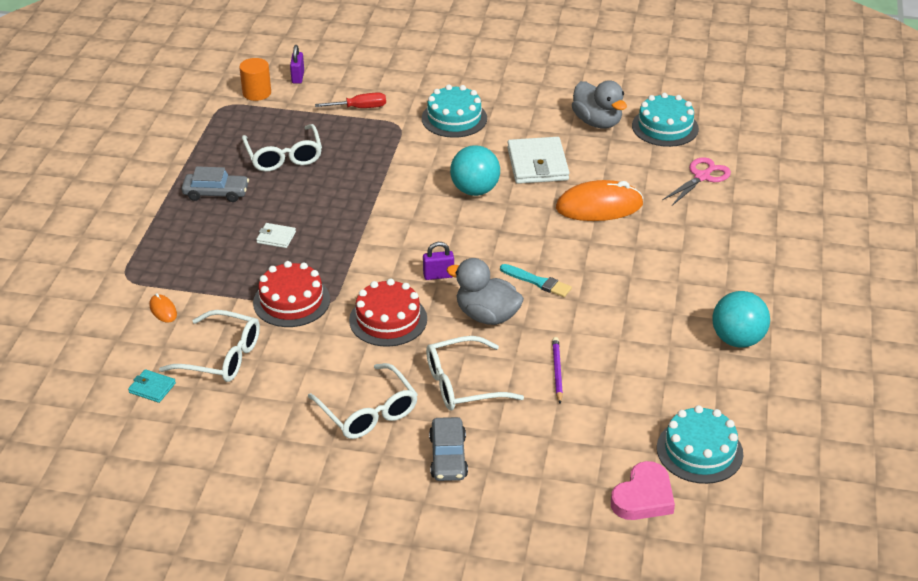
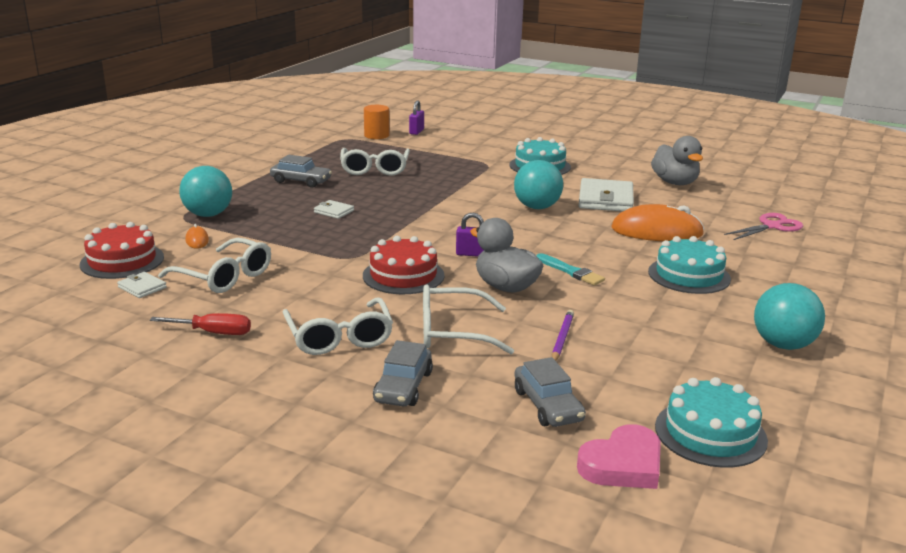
camera: 15 degrees right, 15 degrees down
turquoise wallet [128,369,176,403] -> white wallet [117,272,167,298]
red cake [253,261,330,327] -> red cake moved to [79,222,164,279]
red screwdriver [315,92,386,108] -> red screwdriver moved to [150,313,251,335]
turquoise cake [632,93,699,147] -> turquoise cake moved to [648,236,731,294]
none -> turquoise ball [179,166,232,217]
none -> grey car [515,357,586,427]

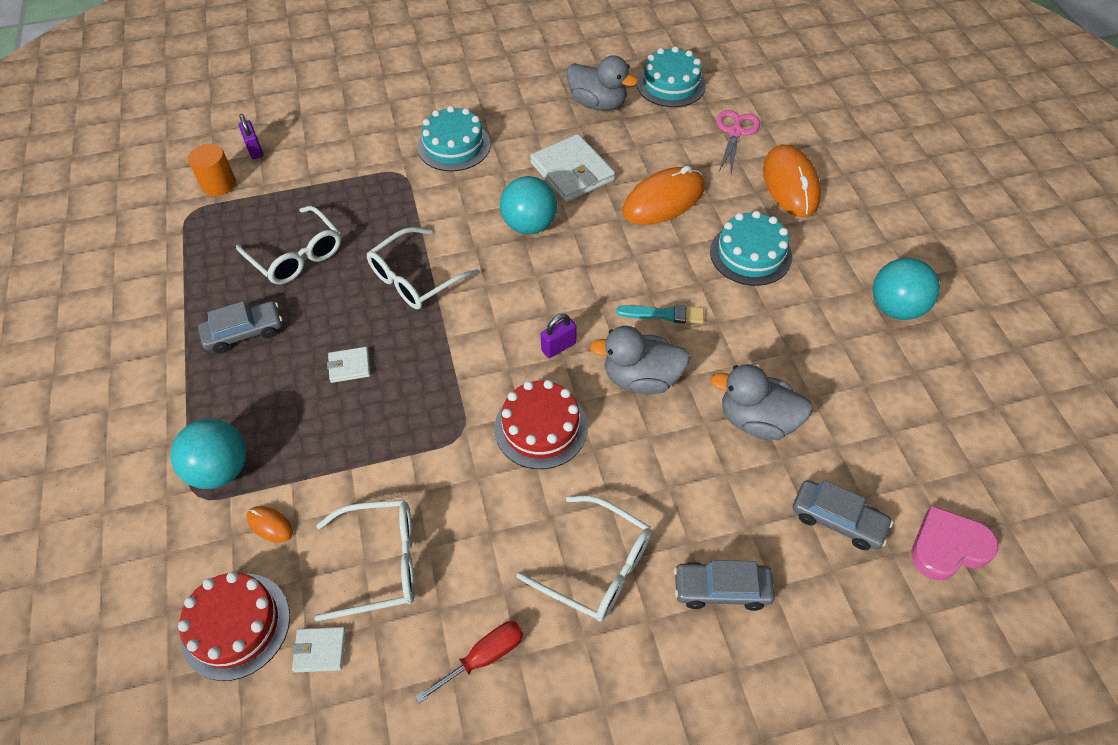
camera: 40 degrees left, 30 degrees up
grey car [373,340,433,406] -> grey car turned 120 degrees clockwise [674,560,775,611]
white glasses [423,284,514,354] -> white glasses moved to [367,227,480,309]
purple pencil [552,310,574,361] -> grey duck [711,364,813,440]
pink heart [577,424,661,489] -> pink heart turned 120 degrees counterclockwise [911,506,998,580]
turquoise cake [655,377,768,468] -> turquoise cake moved to [637,46,706,107]
none -> orange mouse [763,145,821,217]

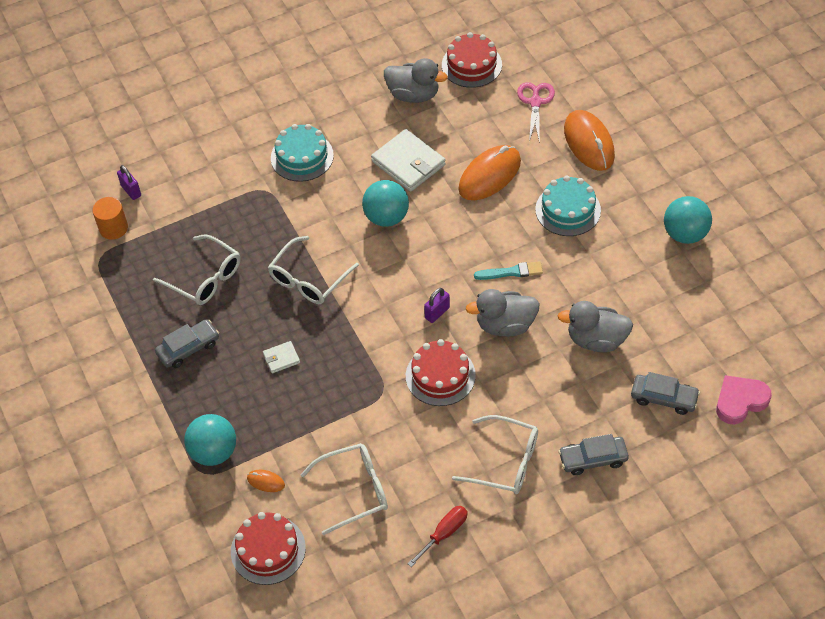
camera: 10 degrees left, 0 degrees up
white wallet [292,627,346,672] -> none
turquoise cake [637,46,706,107] -> red cake [442,32,502,88]

